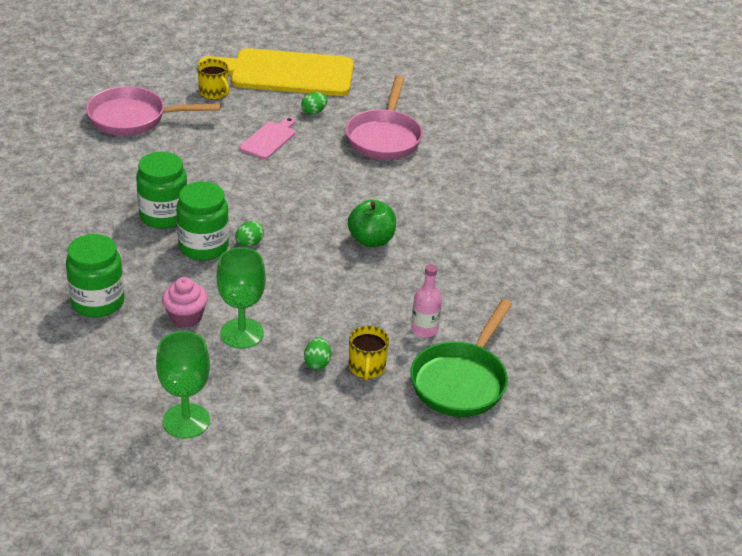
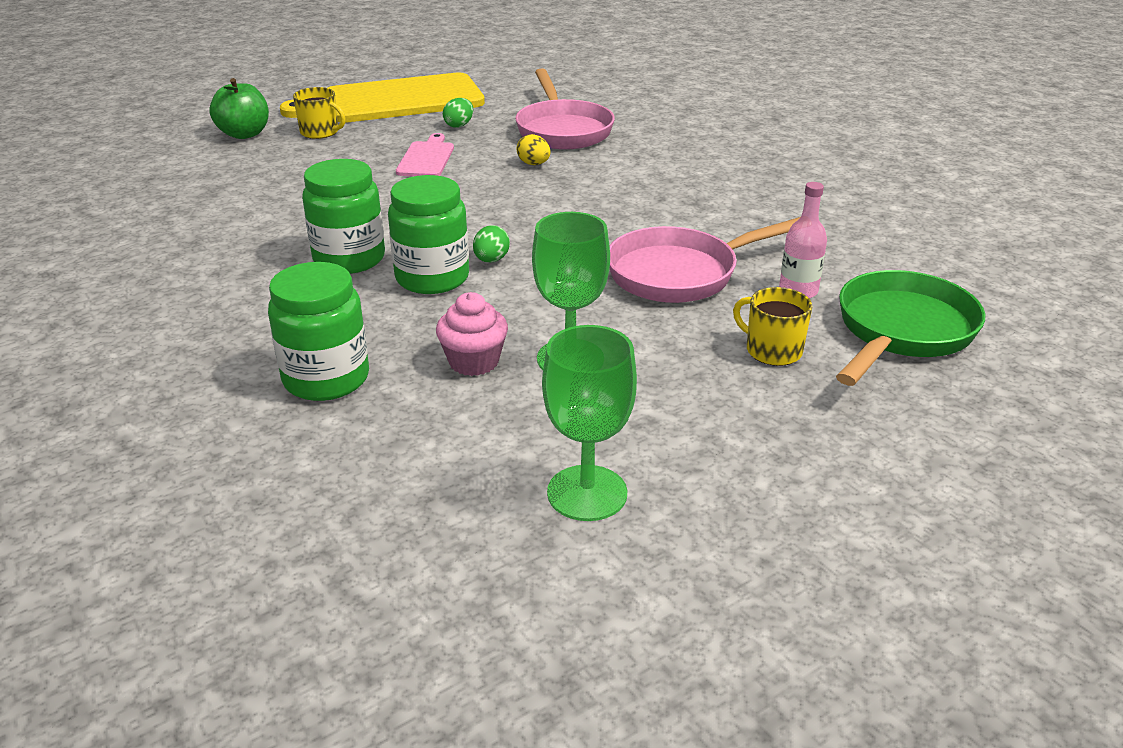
camera: 20 degrees left, 5 degrees down
pink pan [86,86,221,135] -> pink pan moved to [610,217,800,303]
green egg [304,337,331,370] -> none
green apple [348,200,396,247] -> green apple moved to [209,78,269,139]
yellow mug [349,325,389,380] -> yellow mug turned 150 degrees clockwise [733,287,813,366]
green pan [410,299,512,417] -> green pan turned 150 degrees counterclockwise [836,270,985,386]
none -> yellow egg [516,134,551,165]

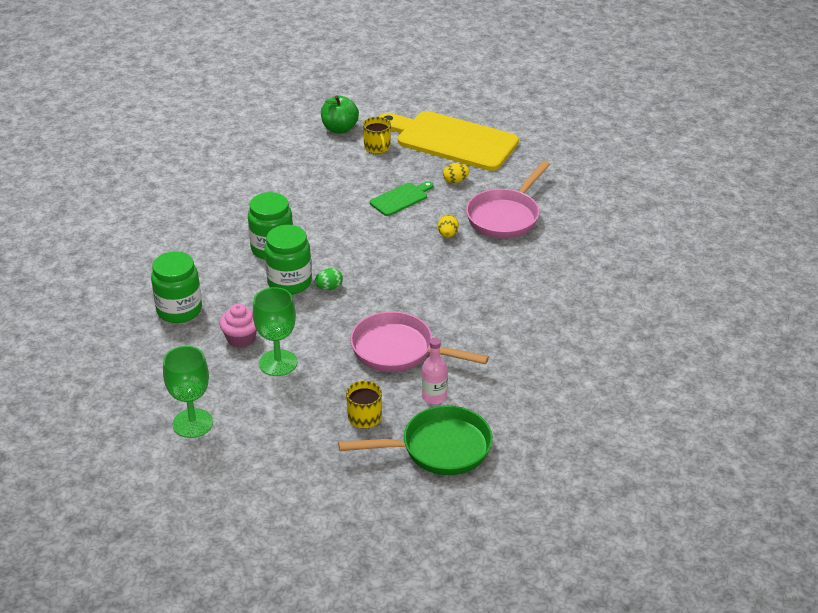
camera: 45 degrees right, 5 degrees up
pink cutting board [396,133,454,176] -> green cutting board [370,181,433,216]
green egg [443,98,473,128] -> yellow egg [443,163,469,183]

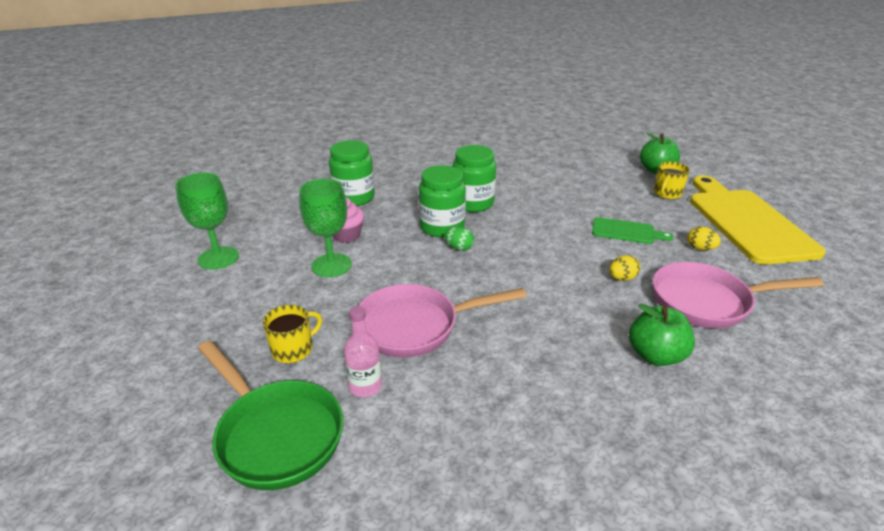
camera: 55 degrees right, 5 degrees down
pink pan [350,311,489,372] -> pink pan turned 90 degrees counterclockwise [358,284,527,358]
none -> green apple [629,303,695,366]

